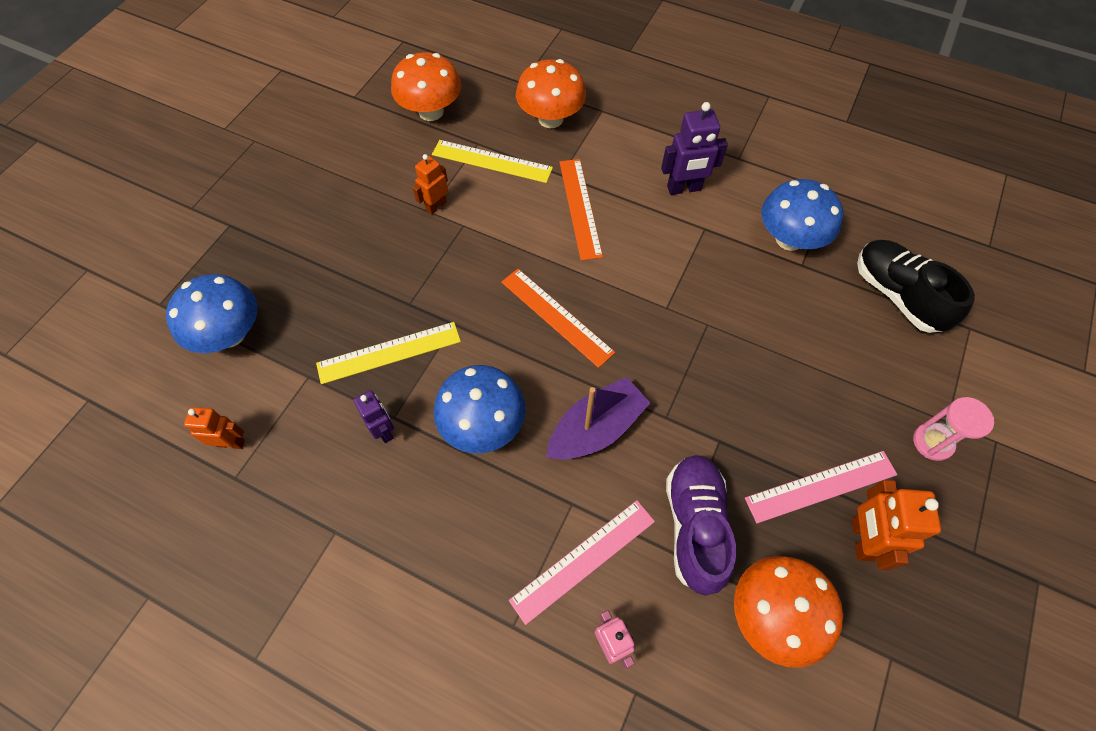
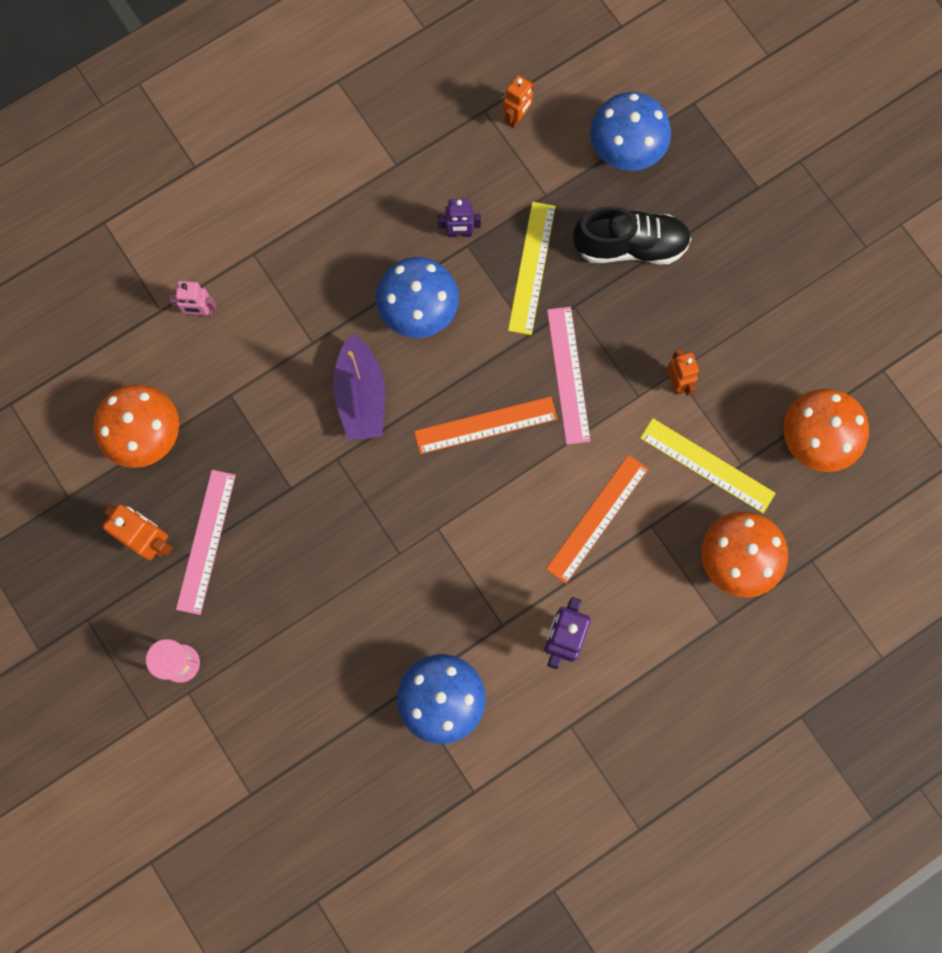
camera: 120 degrees right, 15 degrees up
yellow ruler [432,140,553,183] -> yellow ruler turned 75 degrees clockwise [640,418,776,513]
pink ruler [509,500,655,625] -> pink ruler moved to [547,307,591,444]
orange ruler [559,159,603,261] -> orange ruler turned 75 degrees counterclockwise [546,455,648,584]
purple shoe [666,455,736,596] -> none
black shoe [857,240,975,333] -> black shoe moved to [573,206,691,264]

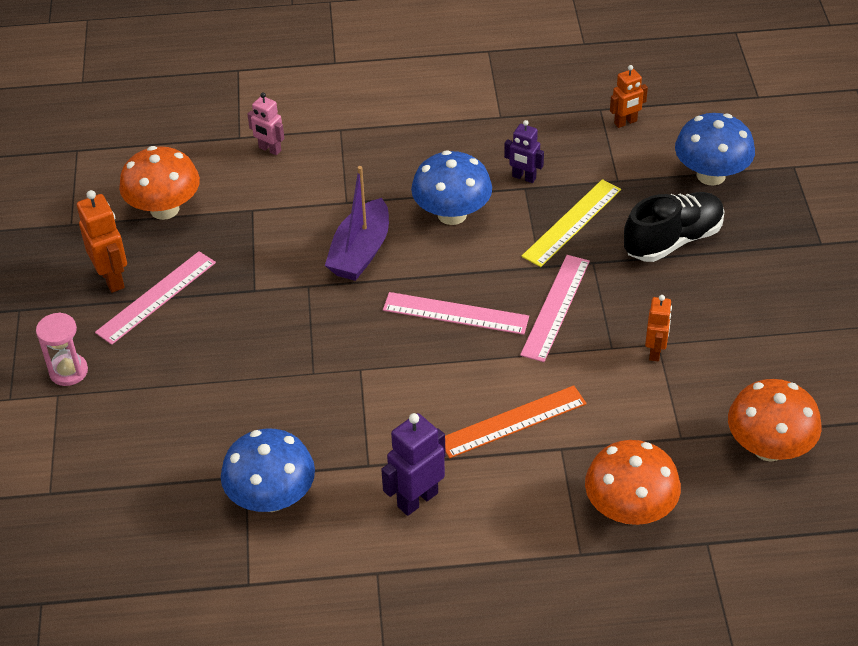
camera: 30 degrees right, 30 degrees down
orange ruler [414,397,557,454] -> pink ruler [383,292,529,335]
black shoe [573,206,691,264] -> black shoe turned 60 degrees counterclockwise [624,192,725,262]
yellow ruler [640,418,776,513] -> none

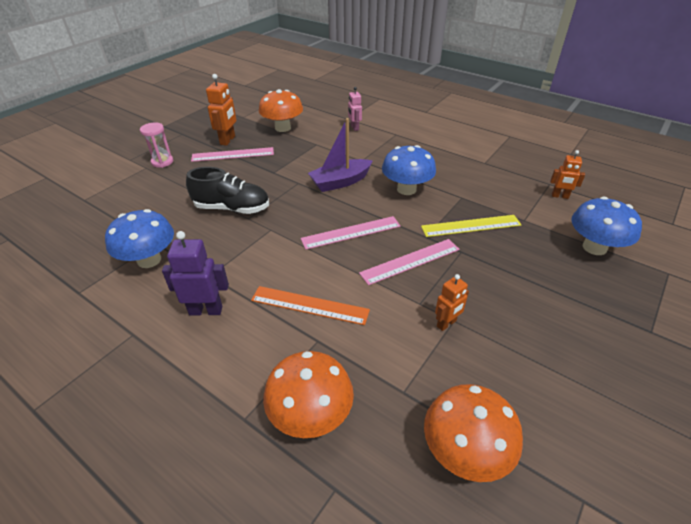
camera: 40 degrees right, 5 degrees down
pink ruler [383,292,529,335] -> pink ruler turned 75 degrees counterclockwise [301,216,400,250]
purple robot [504,120,544,183] -> none
black shoe [624,192,725,262] -> black shoe moved to [186,167,269,214]

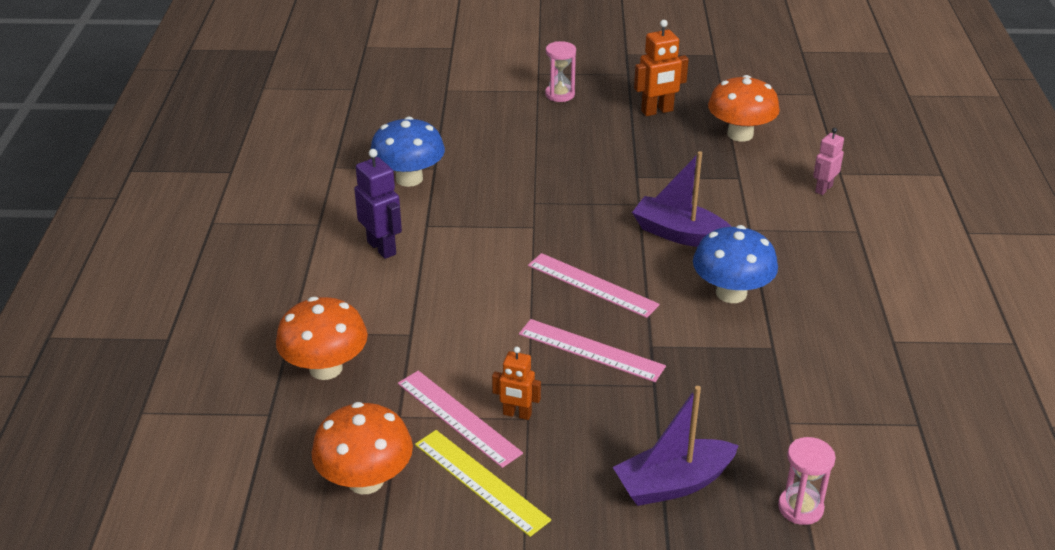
camera: 55 degrees right, 5 degrees down
black shoe [186,167,269,214] -> none
pink ruler [191,147,274,162] -> pink ruler moved to [398,371,523,468]
orange ruler [251,286,370,325] -> none
yellow ruler [421,215,521,237] -> yellow ruler moved to [415,430,551,537]
orange robot [550,150,585,199] -> none
blue mushroom [571,197,642,255] -> pink hourglass [778,437,836,525]
none -> purple boat [613,386,739,506]

